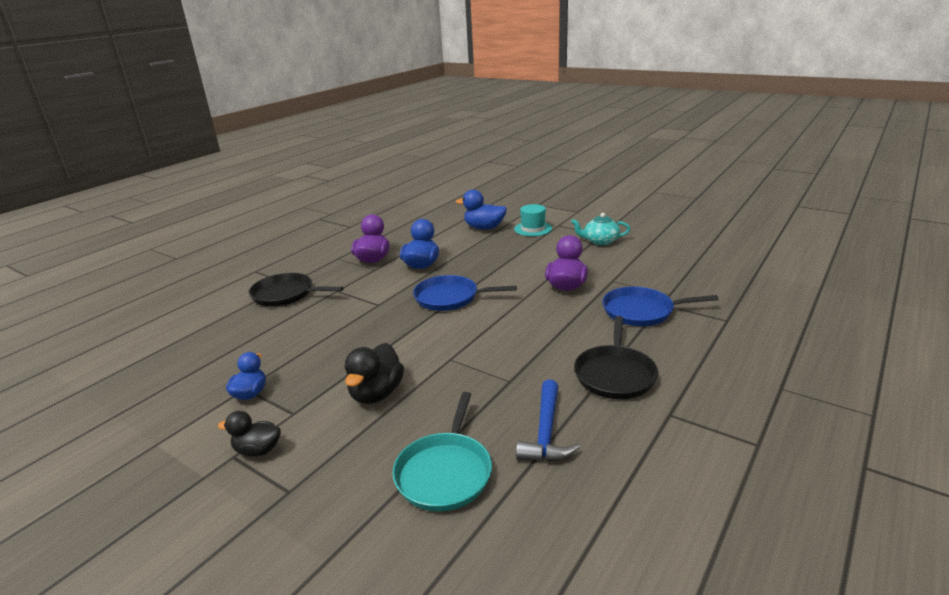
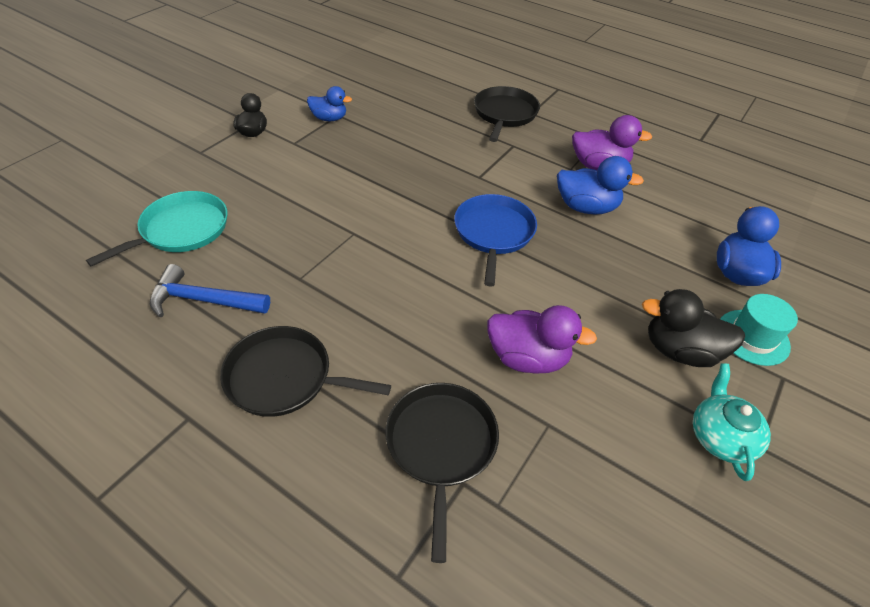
camera: 85 degrees right, 20 degrees up
black duck [345,343,404,404] -> black duck moved to [642,289,745,367]
turquoise pan [392,392,492,511] -> turquoise pan turned 120 degrees clockwise [86,191,228,266]
blue pan [602,287,718,326] -> black pan [385,383,499,563]

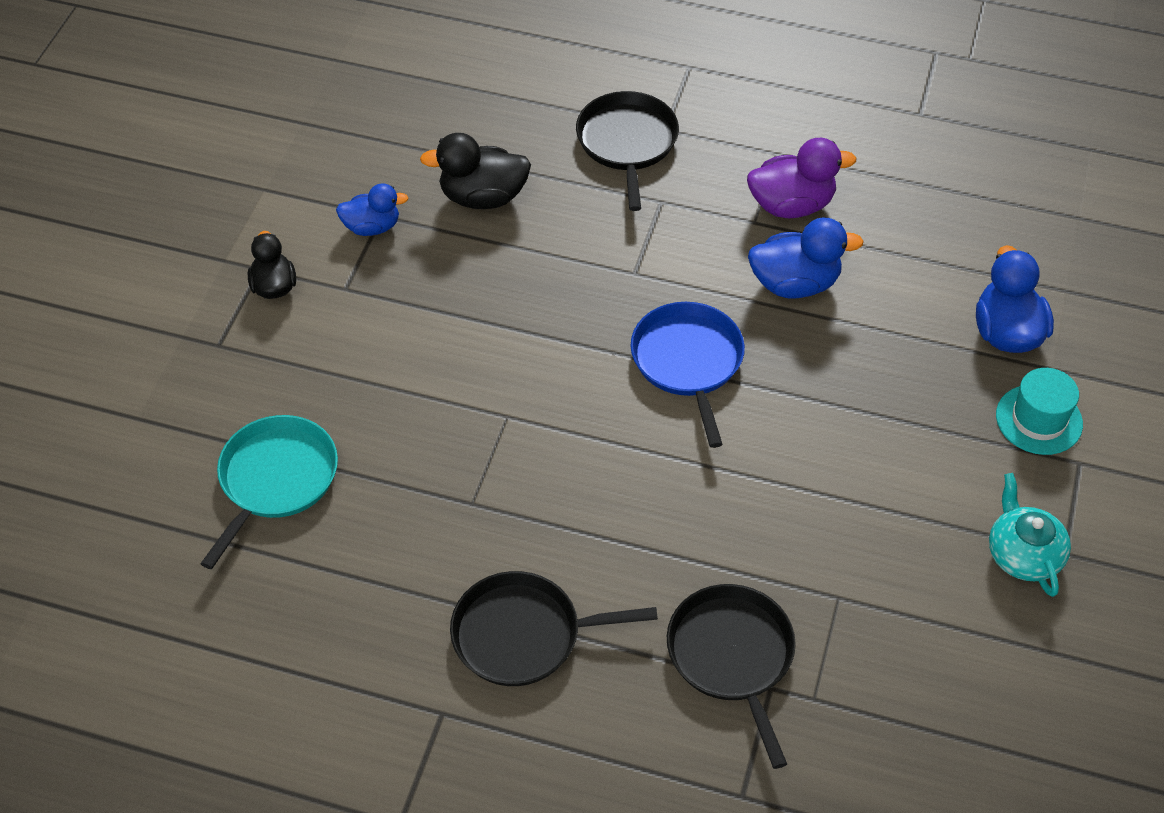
camera: 15 degrees left, 5 degrees up
blue hammer [150,264,270,318] -> none
purple duck [487,305,597,374] -> none
black duck [642,289,745,367] -> black duck moved to [420,133,531,209]

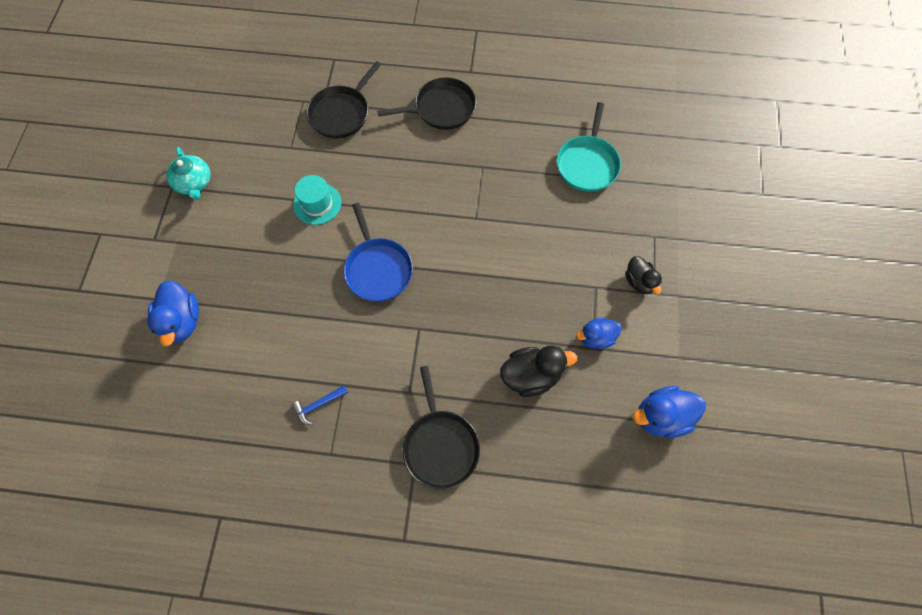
camera: 170 degrees right, 15 degrees up
black pan [667,584,796,769] -> black pan turned 60 degrees clockwise [306,61,381,138]
purple duck [747,138,856,218] -> blue hammer [291,385,348,425]
blue duck [748,217,864,298] -> blue duck moved to [633,386,706,438]
turquoise hat [996,368,1083,455] -> turquoise hat moved to [293,175,341,225]

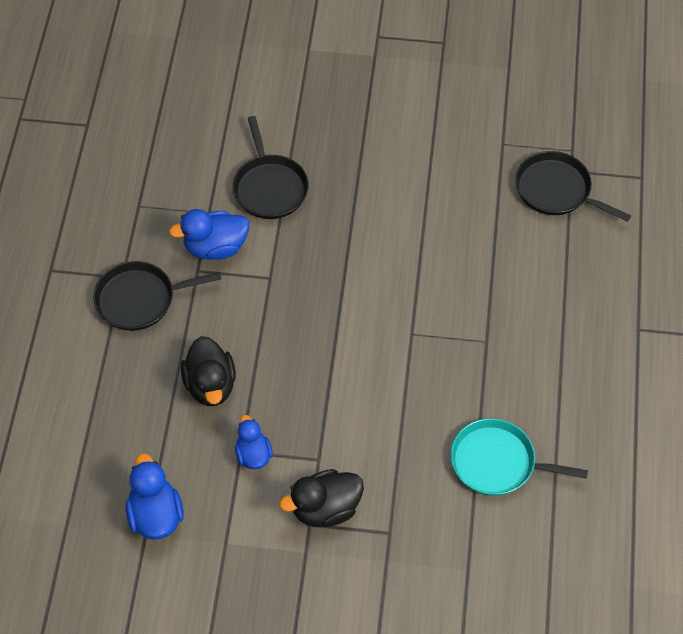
camera: 90 degrees right, 10 degrees down
blue duck [147,281,199,346] -> blue duck moved to [169,209,249,260]
turquoise teapot [166,147,210,200] -> none
blue hammer [291,385,348,425] -> none
turquoise hat [293,175,341,225] -> none
blue pan [344,203,413,302] -> none
black pan [377,78,476,130] -> black pan moved to [232,116,309,219]
black duck [625,256,662,294] -> black duck [279,469,364,527], size x1.52

